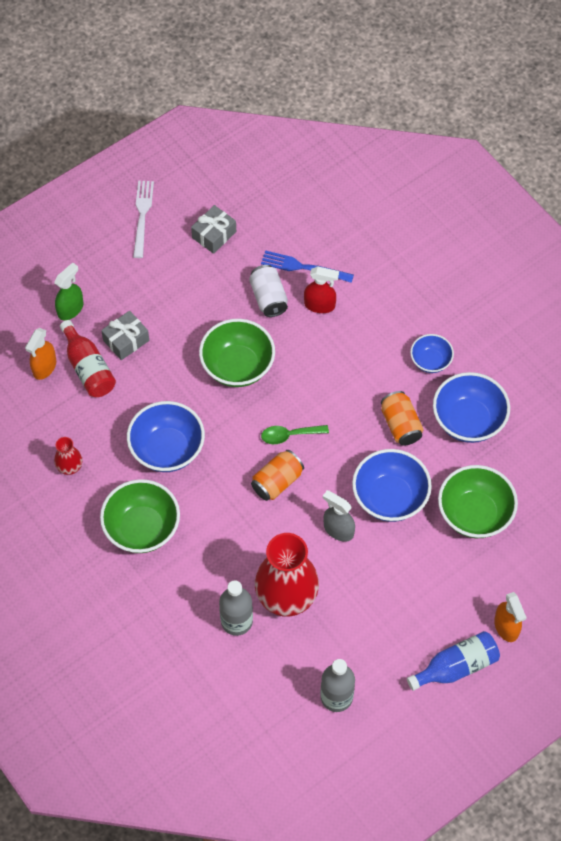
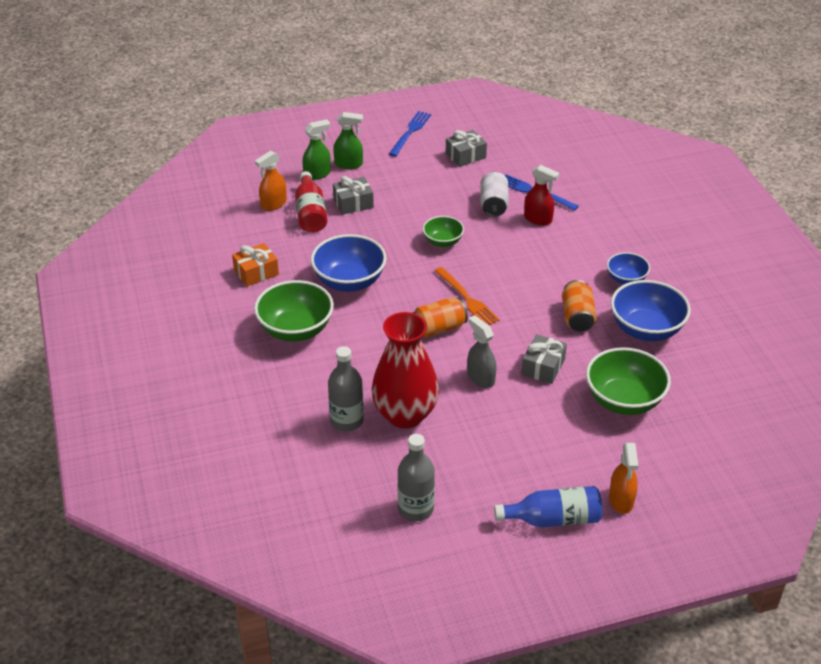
camera: 20 degrees right, 20 degrees down
red vase [54,437,83,475] -> orange gift [232,243,279,287]
white fork [133,181,154,258] -> blue fork [389,111,431,156]
green bowl [199,319,275,387] -> green bowl [422,216,464,247], size x0.57
green spoon [261,425,329,444] -> orange fork [434,267,500,325]
blue bowl [352,449,432,522] -> grey gift [521,334,567,384]
none -> green spray bottle [333,112,363,169]

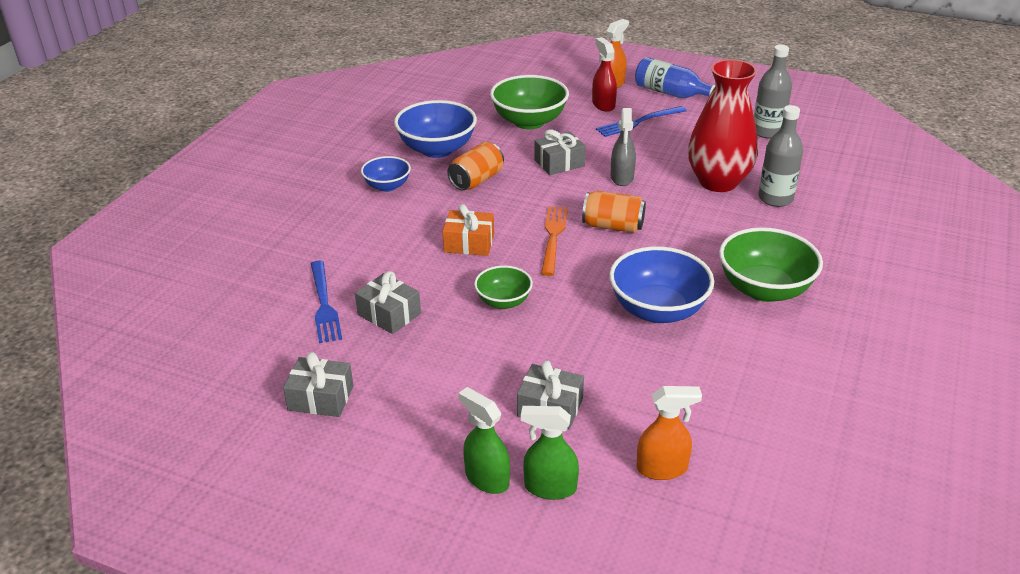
camera: 140 degrees left, 5 degrees down
orange gift [232,243,279,287] -> orange gift moved to [442,204,494,256]
red bottle [295,171,327,233] -> none
blue fork [389,111,431,156] -> blue fork moved to [596,106,687,137]
white can [480,172,509,217] -> grey gift [355,271,421,334]
red spray bottle [524,165,559,225] -> red spray bottle moved to [592,37,617,112]

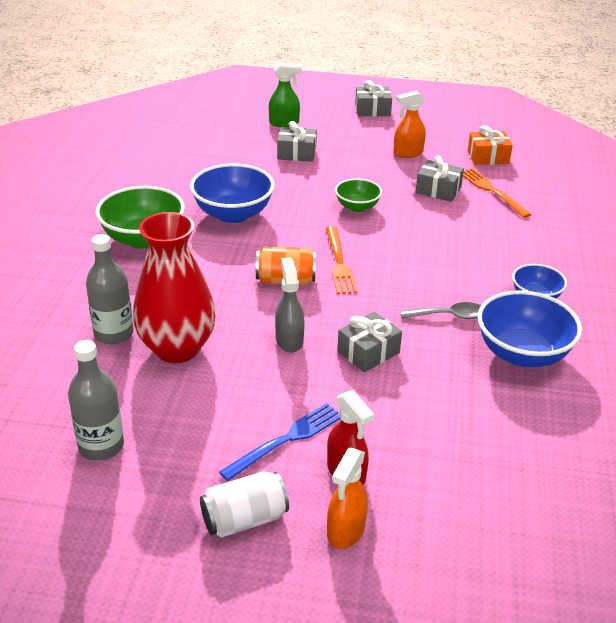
camera: 165 degrees right, 0 degrees up
grey gift [283,352,353,417] -> grey gift moved to [355,80,392,116]
blue fork [311,260,342,343] -> orange fork [463,168,532,218]
orange gift [442,204,494,256] -> orange gift moved to [467,125,513,165]
orange can [447,142,504,191] -> grey spoon [400,302,481,319]
green spray bottle [458,387,510,494] -> none
green bowl [490,75,569,129] -> none
blue bottle [635,57,716,98] -> white can [200,471,289,538]
orange spray bottle [637,386,702,480] -> orange spray bottle moved to [393,91,426,158]

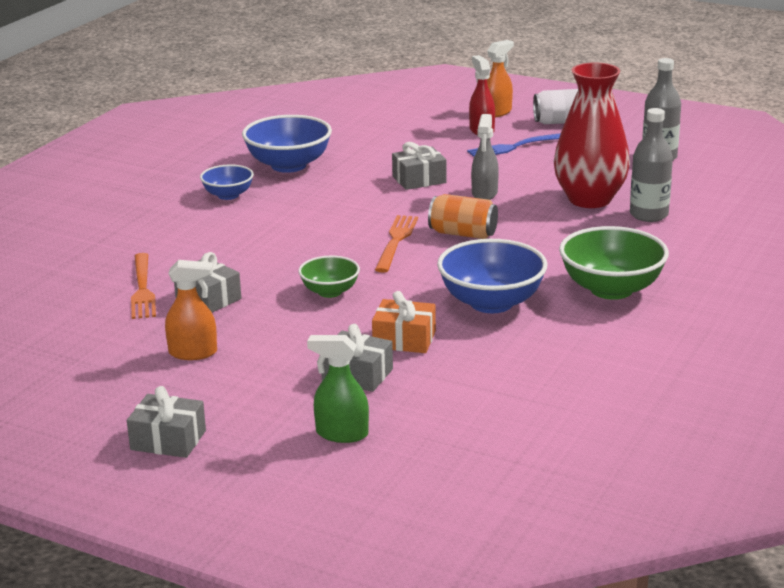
camera: 160 degrees left, 10 degrees down
grey spoon [400,302,481,319] -> none
orange gift [467,125,513,165] -> orange gift moved to [372,291,436,353]

